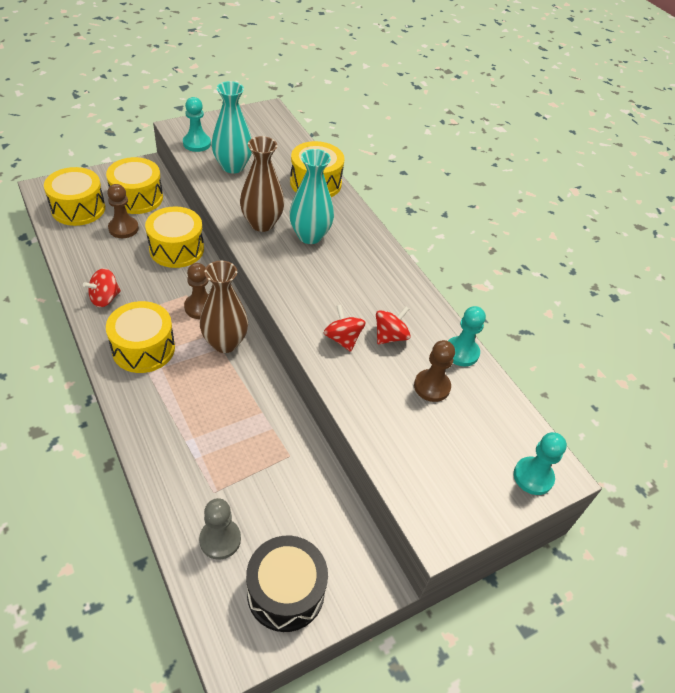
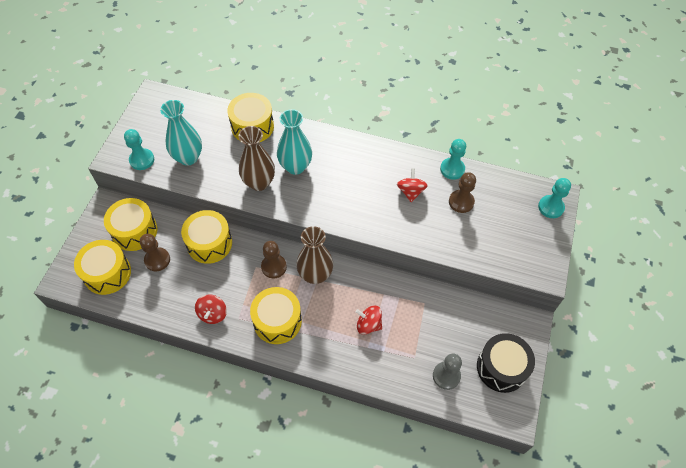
camera: 40 degrees left, 10 degrees up
red spinning top [324,305,366,352] -> red spinning top moved to [355,306,382,335]

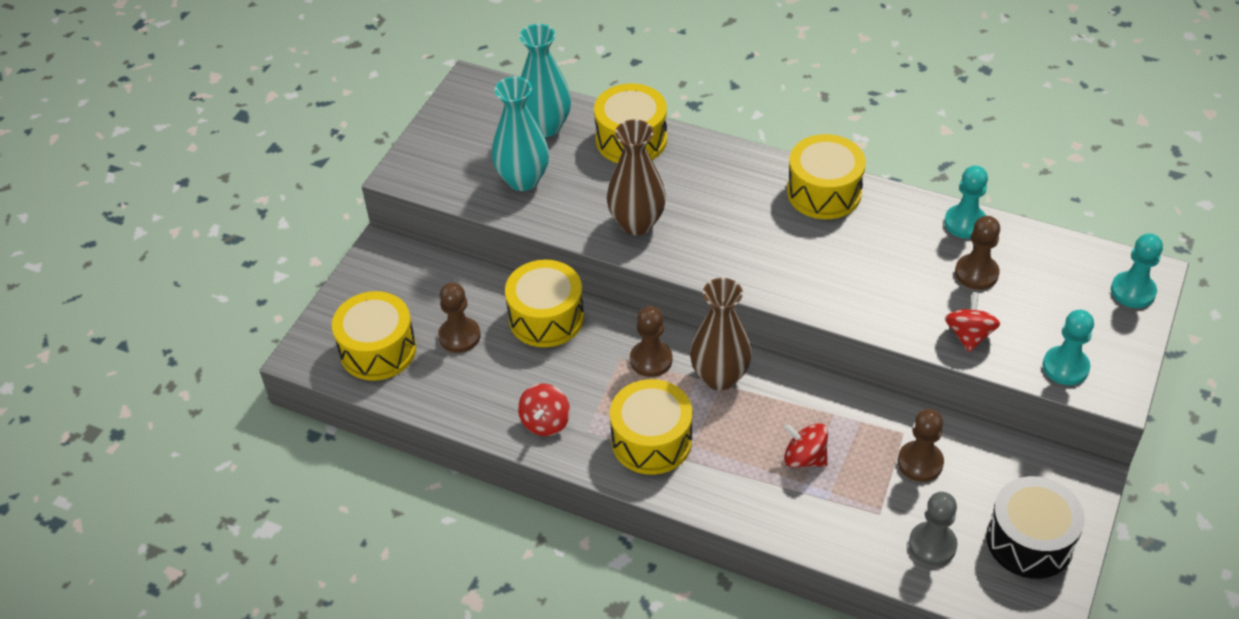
camera: 10 degrees right, 10 degrees down
yellow drum [104,198,157,251] -> yellow drum moved to [787,134,866,219]
turquoise pawn [124,129,154,170] -> turquoise pawn moved to [1043,310,1094,385]
turquoise vase [277,109,312,175] -> turquoise vase moved to [519,24,571,137]
red spinning top [397,168,428,202] -> red spinning top moved to [945,292,1000,352]
none -> brown pawn [898,409,944,482]

